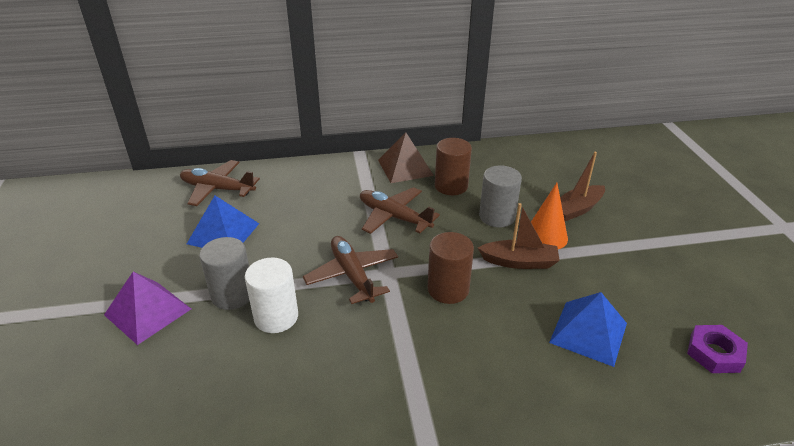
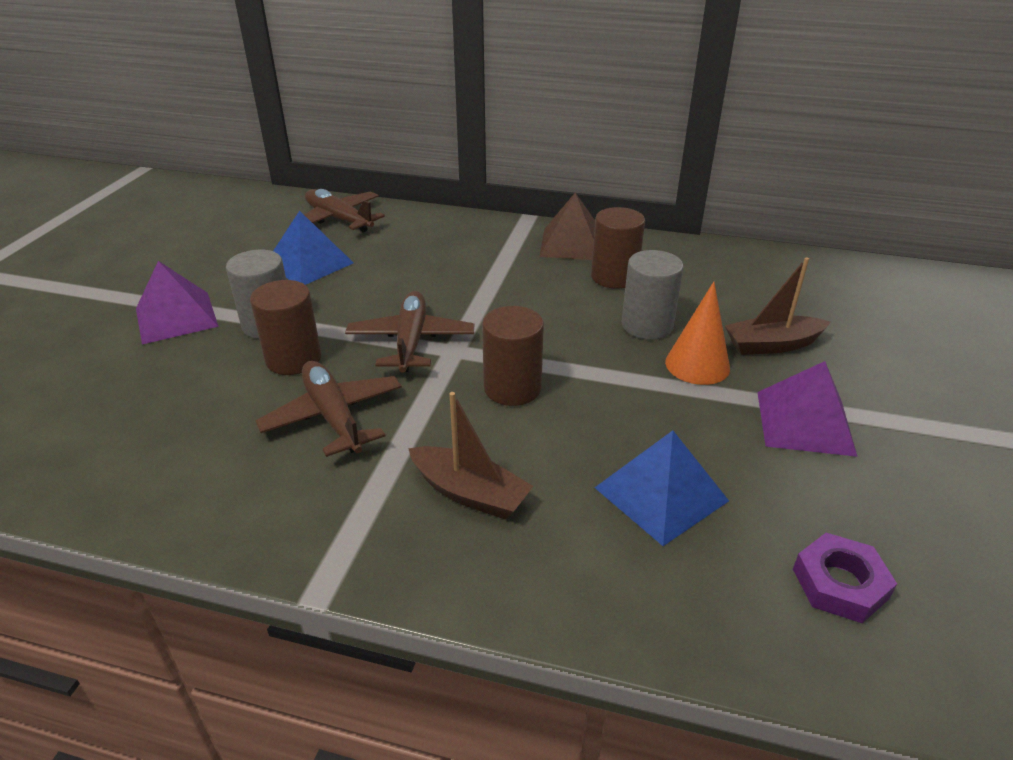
camera: 25 degrees right, 0 degrees up
white cylinder [245,258,298,333] -> brown cylinder [250,280,321,375]
brown plane [360,187,440,234] -> brown plane moved to [256,361,402,457]
brown boat [478,203,560,269] -> brown boat moved to [408,392,533,519]
none -> purple pyramid [757,361,858,457]

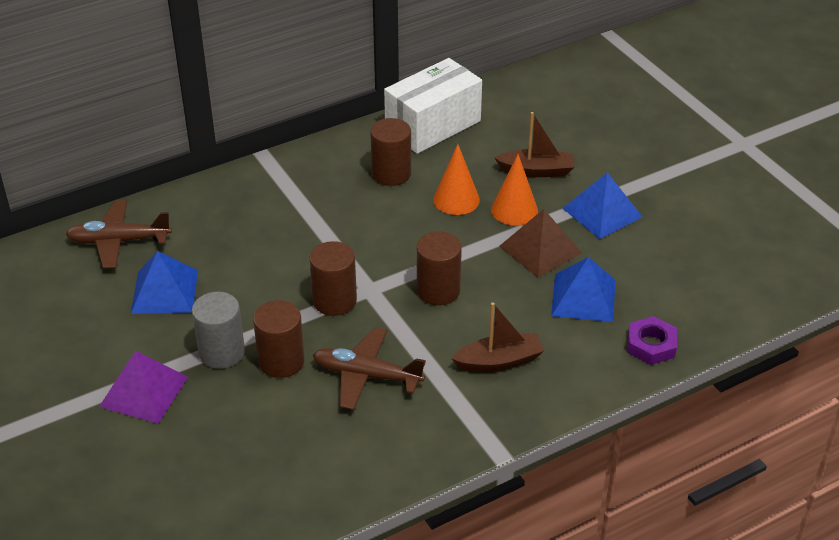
camera: 45 degrees left, 5 degrees up
brown plane [345,291,474,373] -> brown cylinder [309,241,357,316]
brown pyramid [539,193,595,260] -> brown pyramid moved to [500,209,582,278]
grey cylinder [622,250,684,339] -> orange cone [433,144,480,215]
brown boat [725,257,830,355] -> brown boat turned 120 degrees counterclockwise [494,112,574,177]
purple pyramid [757,361,858,457] -> blue pyramid [562,172,642,239]
purple nut [793,533,897,623] -> purple nut moved to [627,316,677,365]
none -> white box [384,58,482,154]

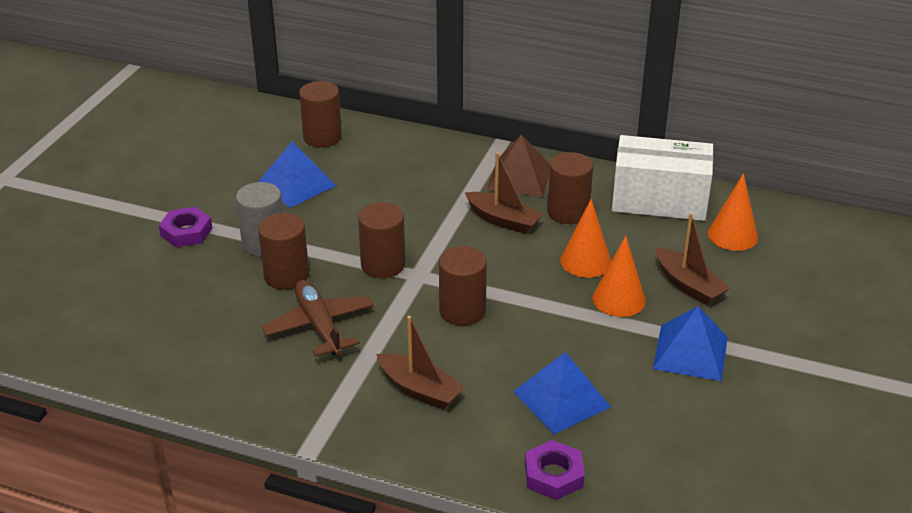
camera: 50 degrees right, 5 degrees down
brown plane [66,200,172,269] -> brown cylinder [299,81,342,147]
purple pyramid [99,351,188,424] -> purple nut [159,207,212,247]
brown pyramid [500,209,582,278] -> brown pyramid moved to [487,135,550,197]
none -> brown boat [465,152,543,234]
none -> orange cone [708,173,758,251]

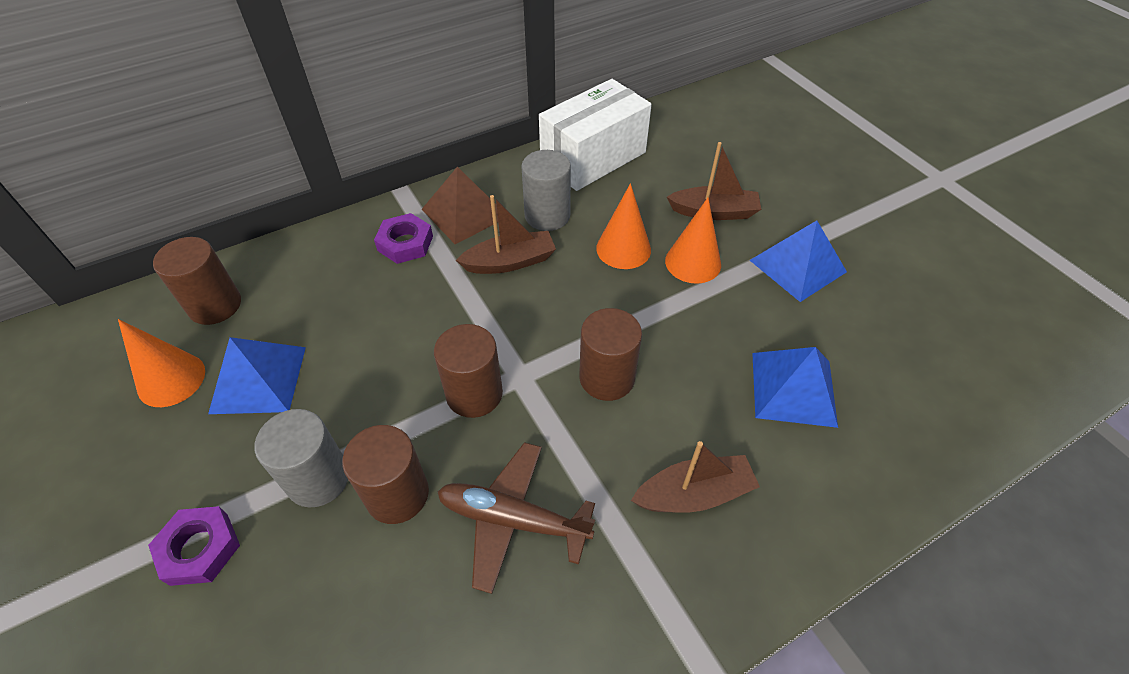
camera: 50 degrees left, 15 degrees up
purple nut [525,440,585,500] -> purple nut moved to [374,213,433,264]
brown cylinder [547,152,593,224] -> grey cylinder [521,150,571,231]
orange cone [708,173,758,251] -> orange cone moved to [118,319,205,407]

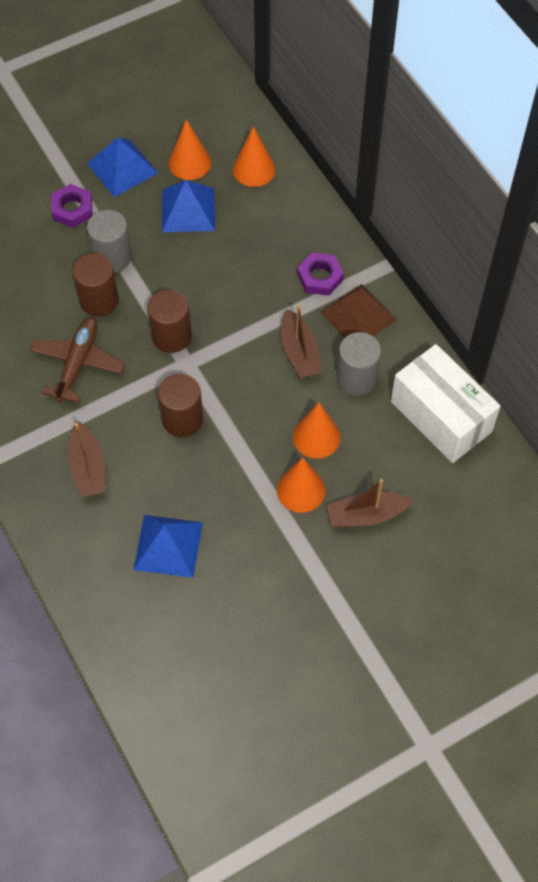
camera: 90 degrees right, 10 degrees up
brown cylinder [153,237,241,325] -> orange cone [233,126,276,187]
brown boat [667,142,761,220] -> brown boat turned 75 degrees clockwise [327,479,413,527]
blue pyramid [750,220,847,302] -> blue pyramid moved to [87,137,158,197]

